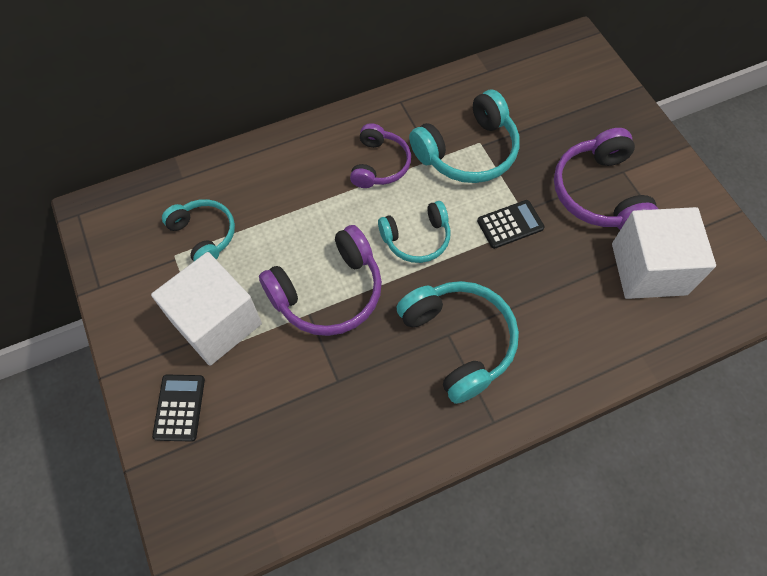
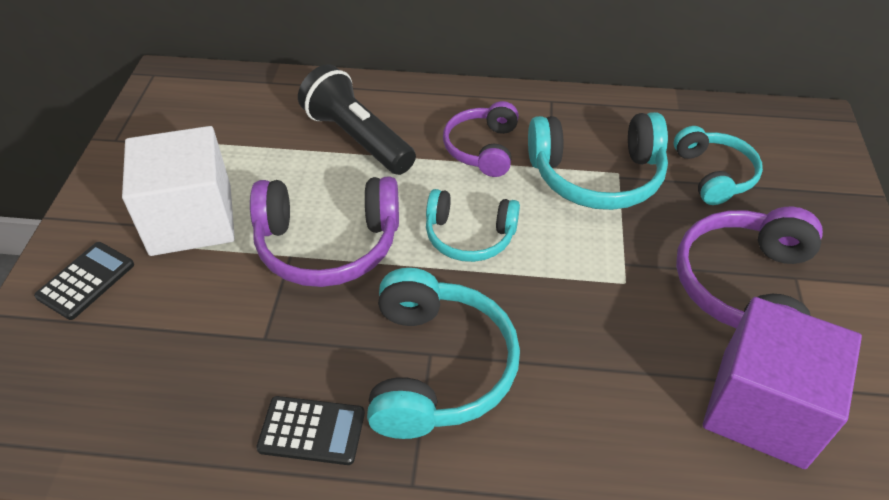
camera: 30 degrees right, 15 degrees down
turquoise headphones [162,199,235,261] -> turquoise headphones moved to [674,126,763,205]
purple headphones [350,123,411,188] -> purple headphones turned 150 degrees clockwise [443,101,519,177]
black calculator [477,200,545,249] -> black calculator moved to [256,396,365,465]
white cube [612,207,716,299] -> purple cube [703,297,862,469]
none -> black flashlight [298,64,416,175]

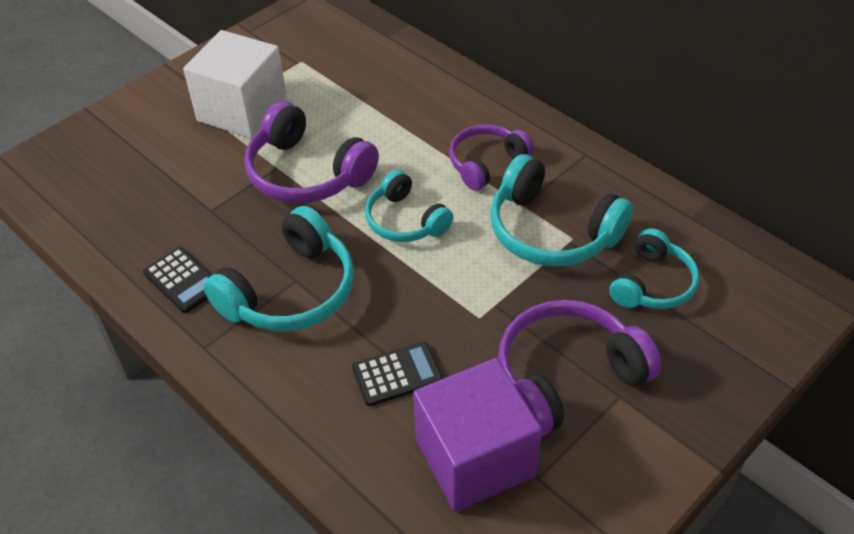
camera: 40 degrees right, 0 degrees up
black calculator [34,242,134,320] -> black calculator moved to [352,342,443,406]
black flashlight [298,64,416,175] -> none

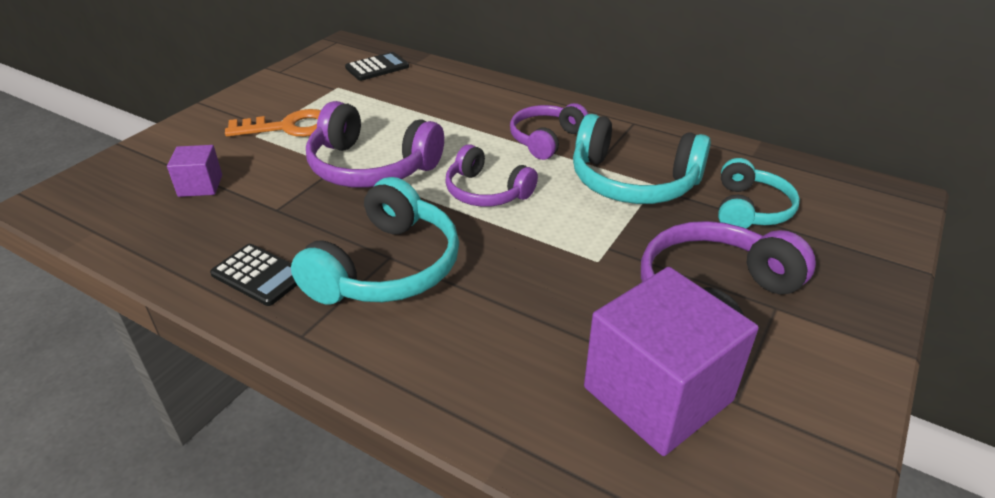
camera: 15 degrees left, 10 degrees down
white cube [183,30,287,139] -> orange key [225,109,321,137]
black calculator [352,342,443,406] -> black calculator moved to [345,52,409,81]
turquoise headphones [365,170,453,242] -> purple headphones [445,144,538,207]
none -> purple cube [167,145,222,197]

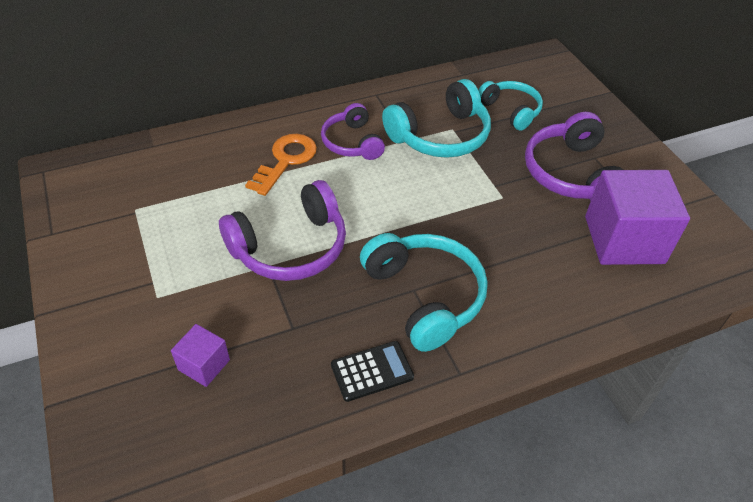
camera: 55 degrees left, 10 degrees up
orange key [225,109,321,137] -> orange key moved to [245,134,317,196]
black calculator [345,52,409,81] -> none
purple headphones [445,144,538,207] -> none

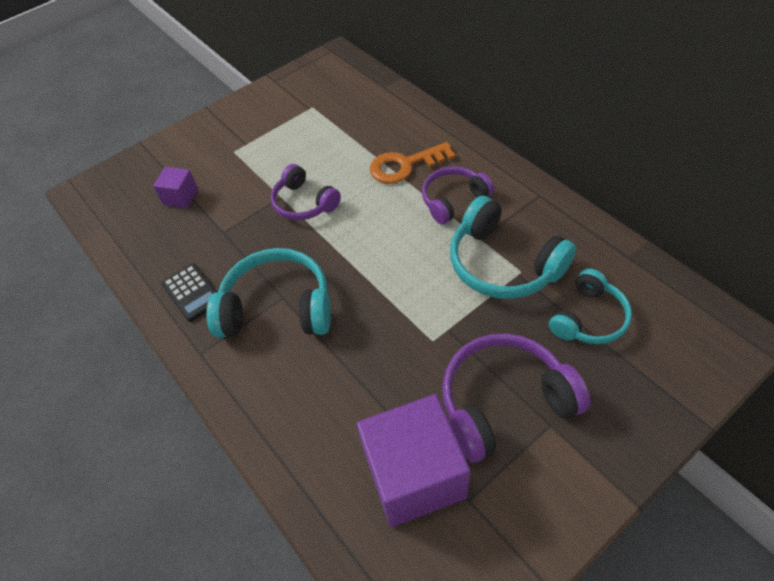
camera: 80 degrees right, 5 degrees up
purple headphones [219,180,346,281] -> purple headphones [271,164,341,220], size x0.64
orange key [245,134,317,196] -> orange key turned 150 degrees clockwise [370,142,456,184]
turquoise headphones [360,233,488,352] -> turquoise headphones turned 135 degrees counterclockwise [206,248,331,338]

